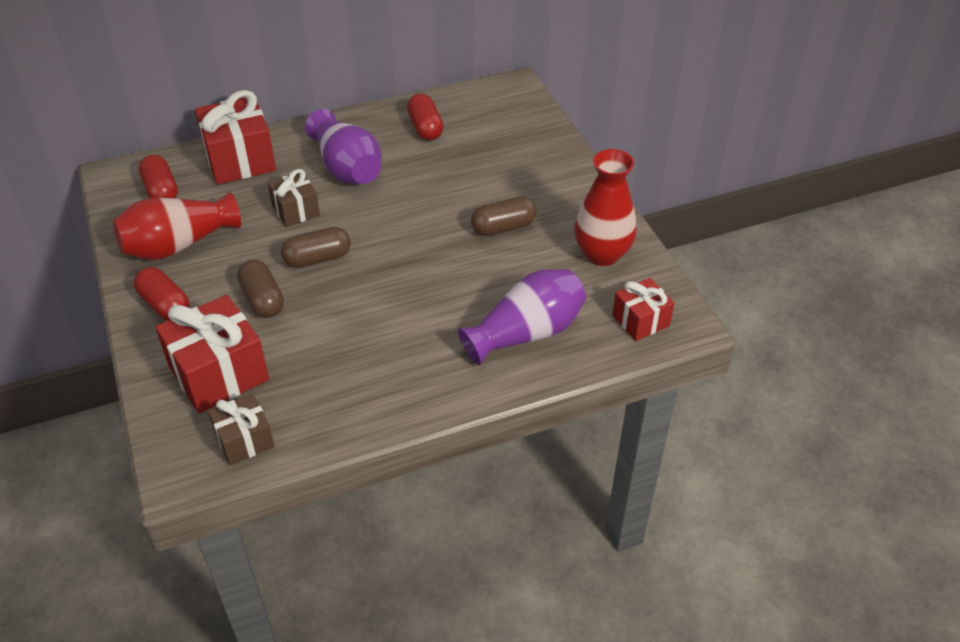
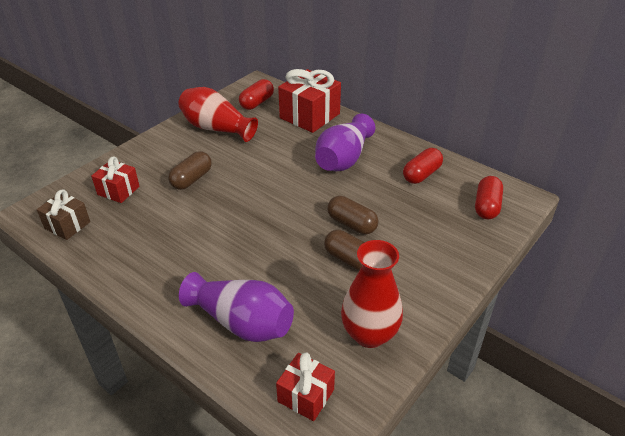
camera: 60 degrees right, 5 degrees down
red capsule [134,267,190,320] -> red capsule moved to [475,176,503,219]
red gift [155,295,269,414] -> red gift [91,157,140,203], size x0.58
brown gift [268,169,320,227] -> none
brown capsule [281,227,351,268] -> brown capsule moved to [327,196,379,234]

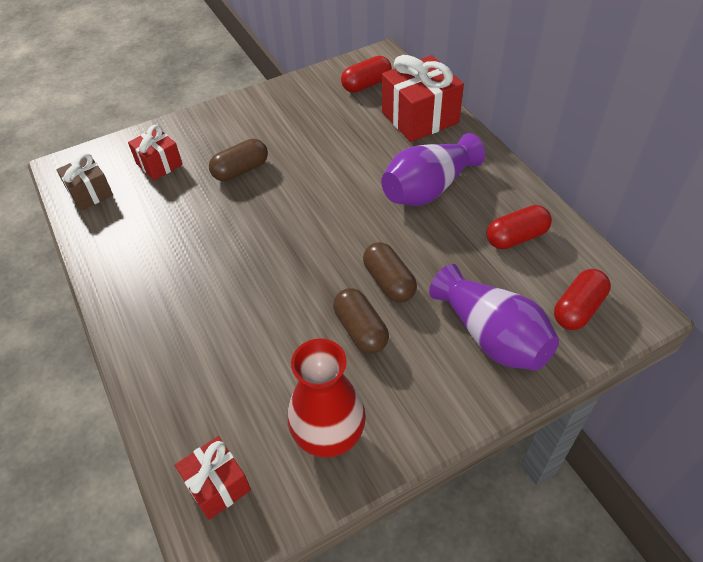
camera: 25 degrees right, 10 degrees up
red vase [178,87,258,142] -> none
purple vase [179,272,294,342] -> purple vase moved to [429,264,559,371]

